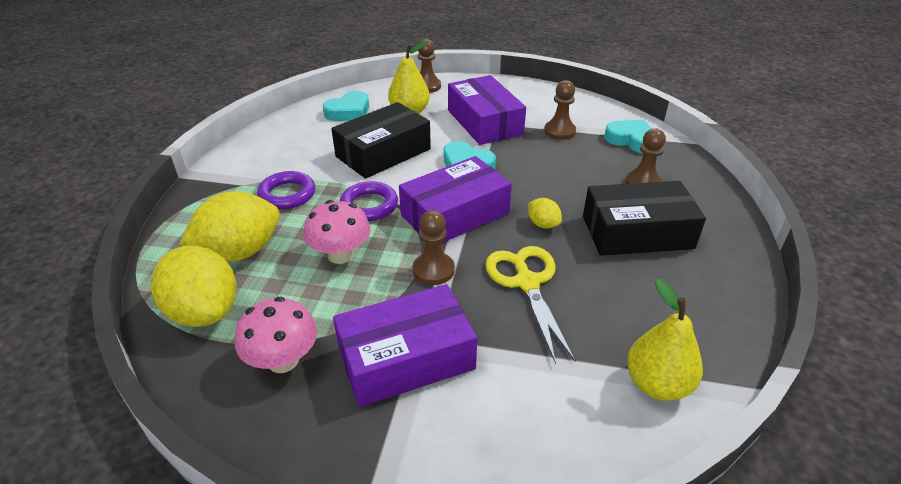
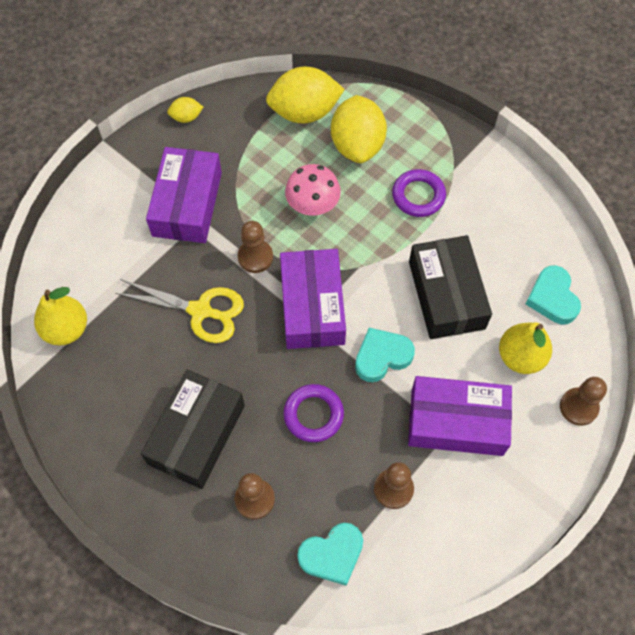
camera: 120 degrees right, 25 degrees up
pink mushroom [235,297,317,373] -> none
purple ring [340,181,398,221] -> purple ring moved to [283,384,344,442]
yellow lemon [528,198,562,228] -> yellow lemon moved to [167,97,203,123]

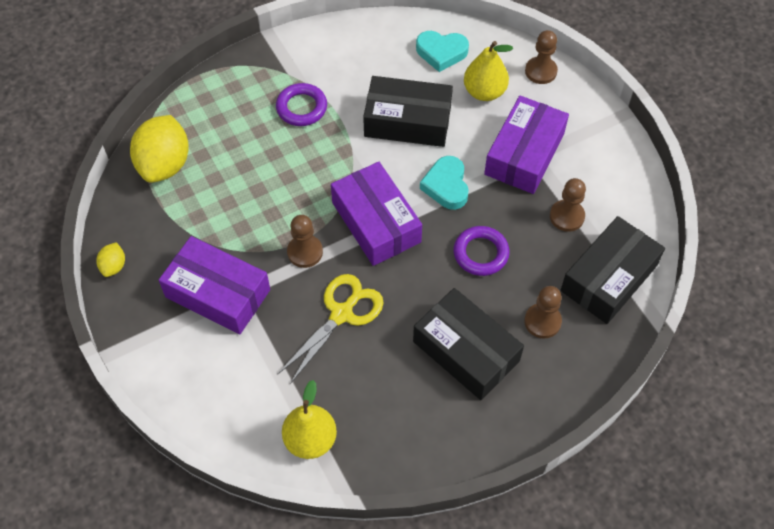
camera: 70 degrees left, 5 degrees down
purple box [280,249,346,349] -> purple box turned 45 degrees clockwise [331,162,422,266]
pink mushroom [285,164,341,216] -> none
turquoise heart [297,523,363,586] -> black box [561,216,665,324]
yellow lemon [331,95,387,163] -> none

